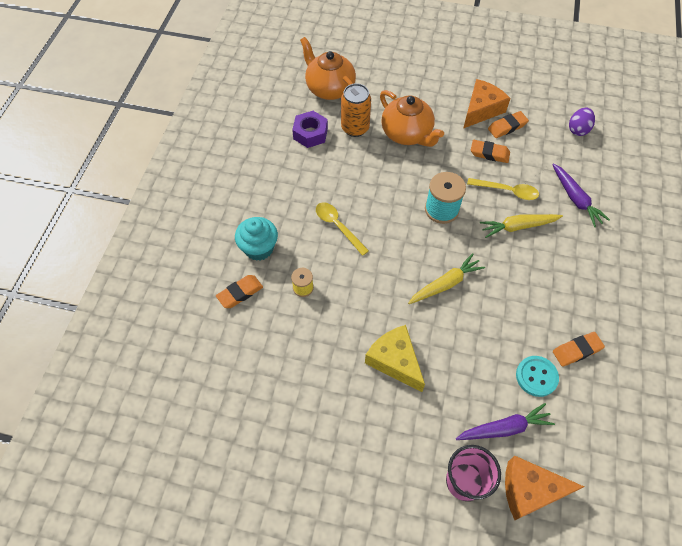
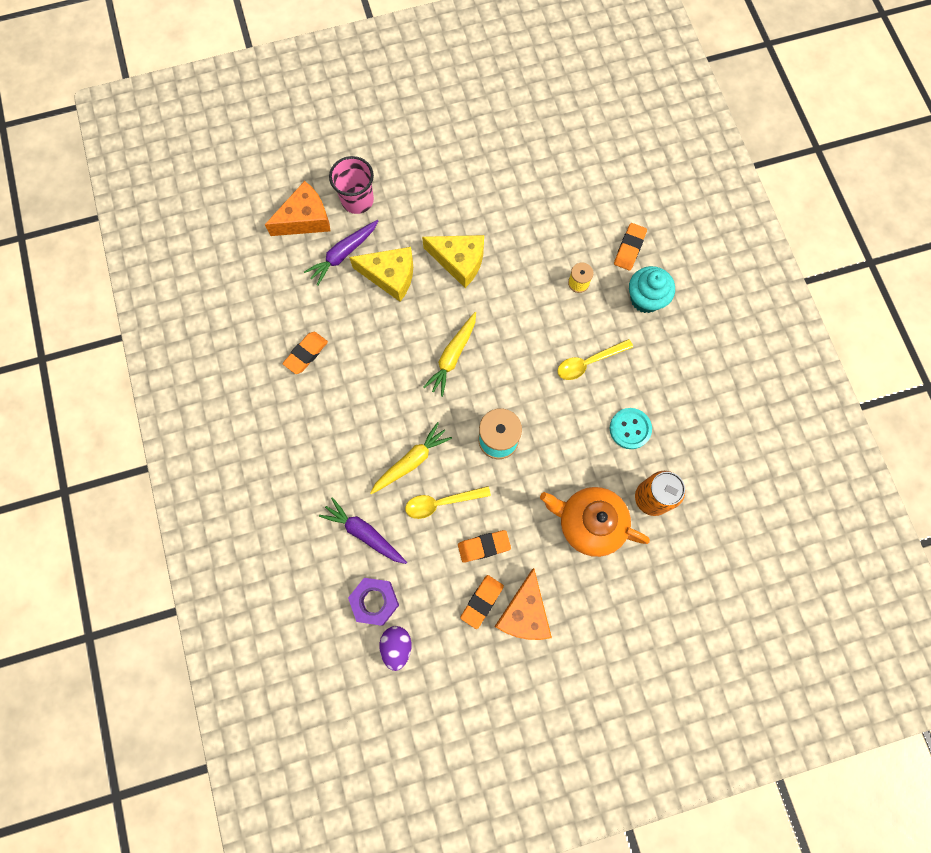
camera: 150 degrees right, 15 degrees up
purple nut [292,111,328,148] -> purple nut moved to [348,578,399,626]
orange teapot [300,37,356,100] -> none
yellow spoon [316,202,369,256] -> yellow spoon turned 135 degrees clockwise [557,339,633,380]
turquoise button [516,356,559,397] -> turquoise button moved to [610,408,652,449]
none -> yellow cheese [349,247,413,302]

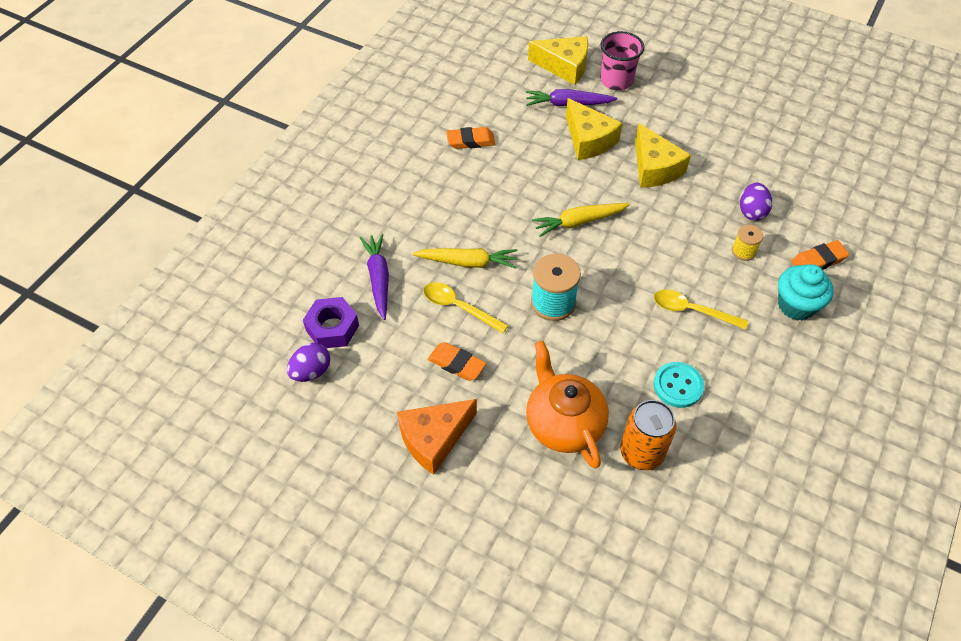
camera: 45 degrees right, 20 degrees down
orange cheese [265,181,331,236] -> yellow cheese [528,36,588,85]
orange eraser [460,575,504,629] -> none
none -> purple egg [740,183,772,221]

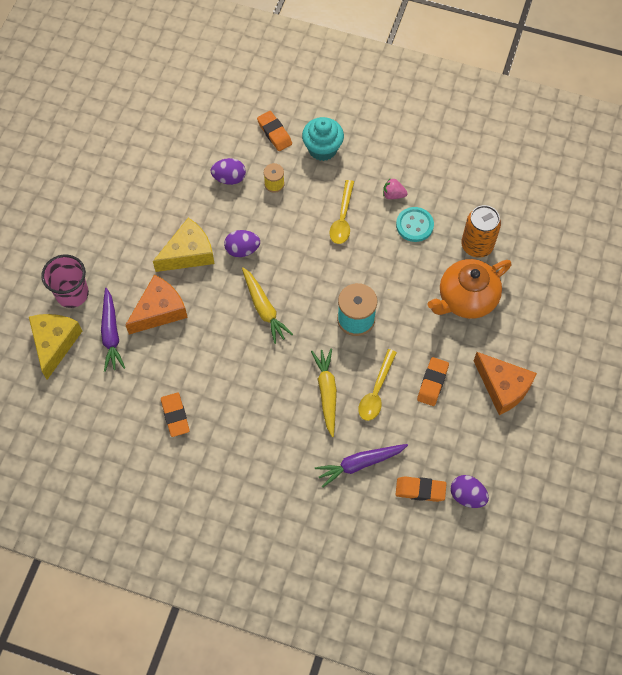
camera: 100 degrees left, 10 degrees up
purple nut [303,297,359,348] -> orange eraser [395,476,447,502]
yellow cheese [566,98,622,160] -> orange cheese [126,275,188,334]
none -> purple egg [224,230,260,257]
none -> pink strawberry [383,178,407,199]

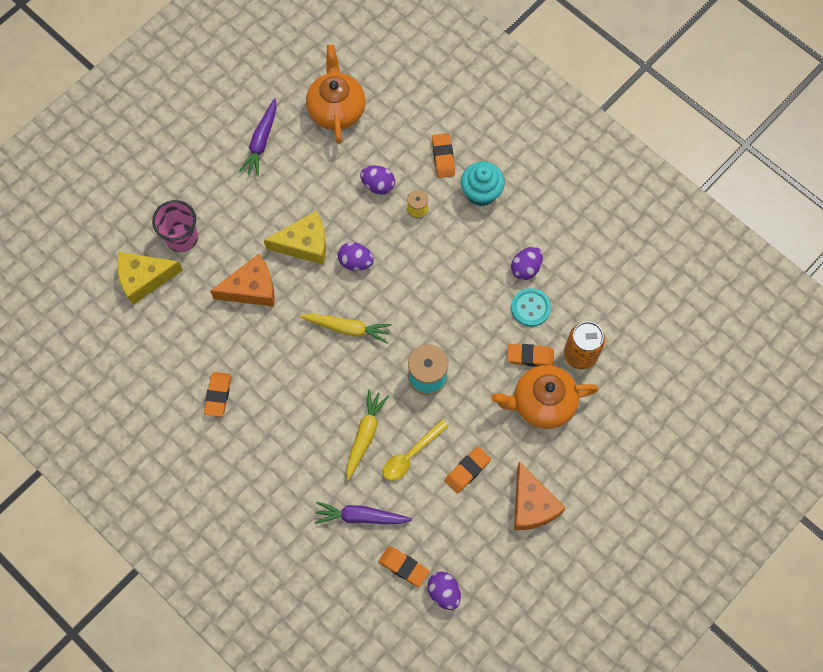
camera: 25 degrees right, 5 degrees up
yellow cheese [29,314,82,380] -> yellow cheese turned 135 degrees counterclockwise [117,252,183,305]
purple carrot [101,288,125,372] -> purple carrot moved to [239,98,277,176]
yellow carrot [242,267,293,344] -> yellow carrot turned 75 degrees counterclockwise [299,314,392,344]
yellow spoon [329,180,354,244] -> none
pink strawberry [383,178,407,199] -> purple egg [511,247,543,280]
none -> orange teapot [306,45,365,144]
none -> orange eraser [507,344,554,367]

